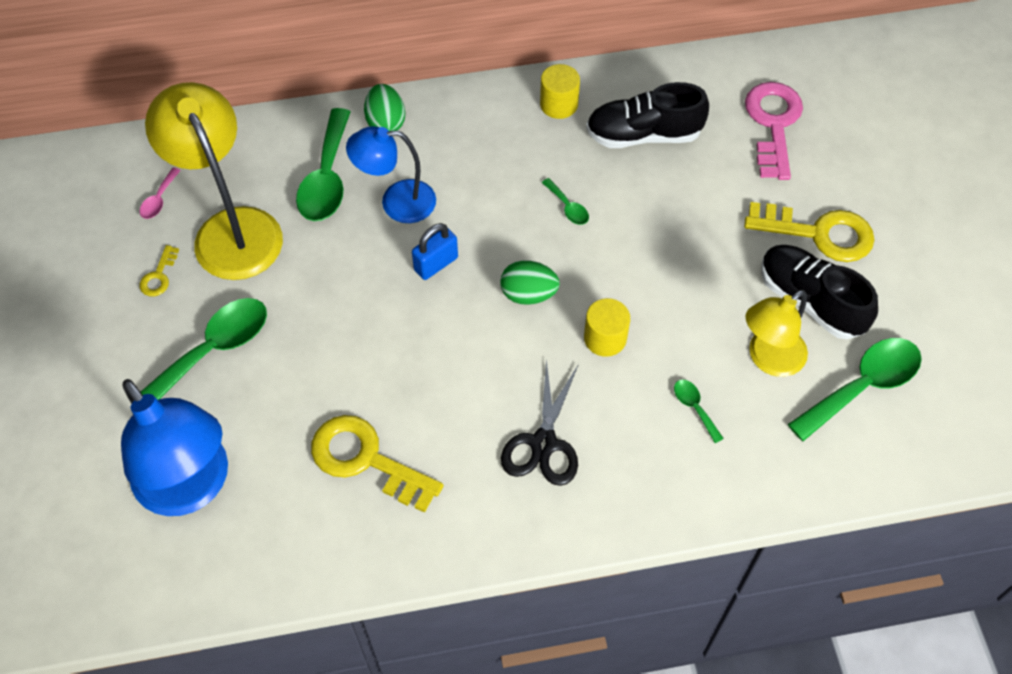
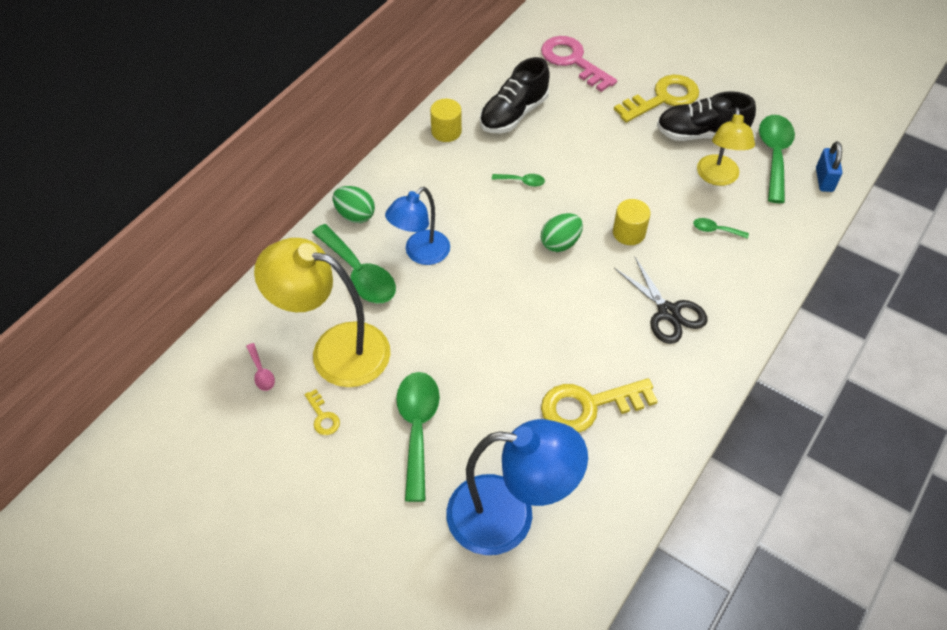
camera: 45 degrees left, 5 degrees down
blue padlock [412,223,458,280] -> blue padlock moved to [816,141,842,192]

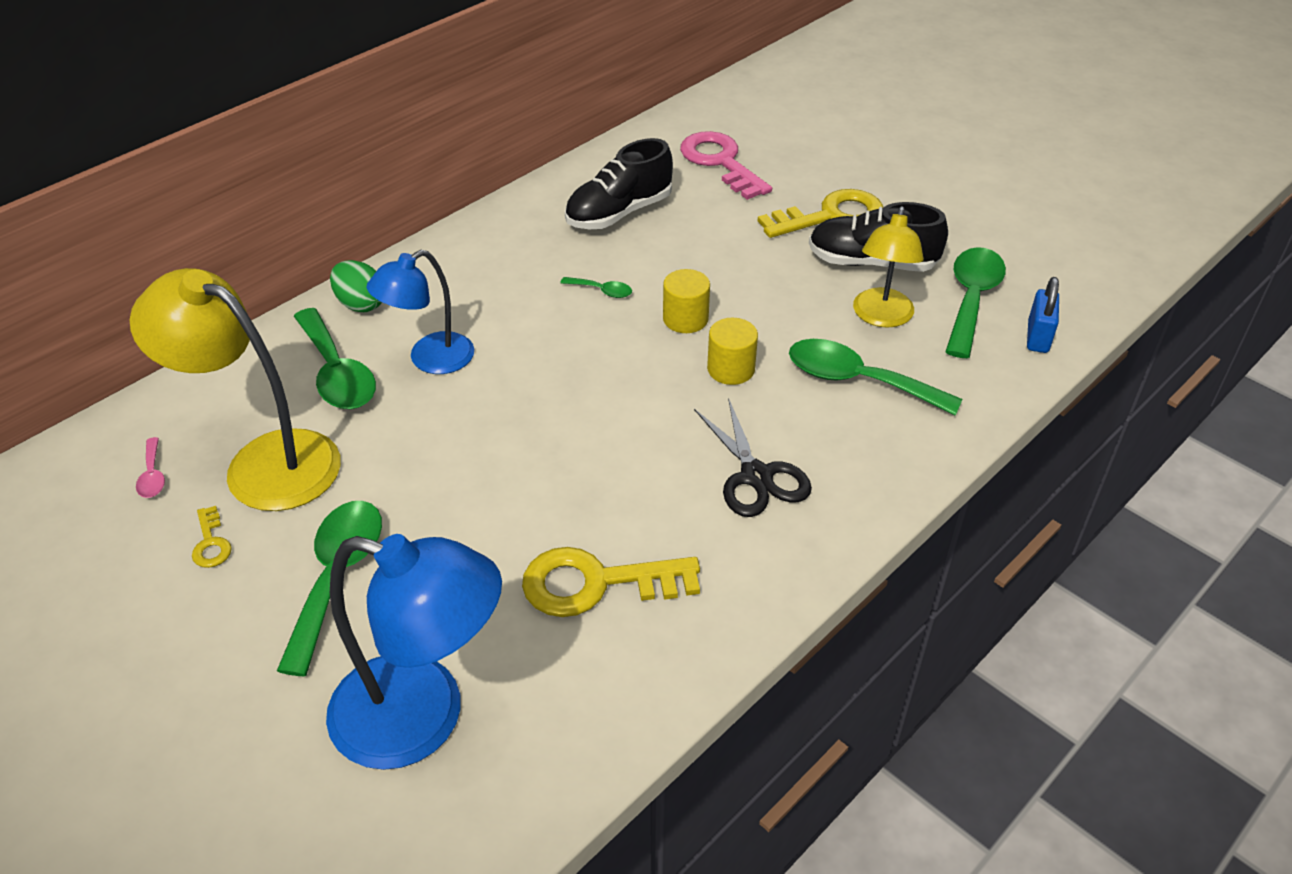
camera: 10 degrees right, 10 degrees down
yellow cylinder [430,99,462,142] -> yellow cylinder moved to [663,269,710,333]
green egg [541,213,583,252] -> none
green spoon [693,218,749,239] -> green spoon [789,339,962,415], size x2.17

